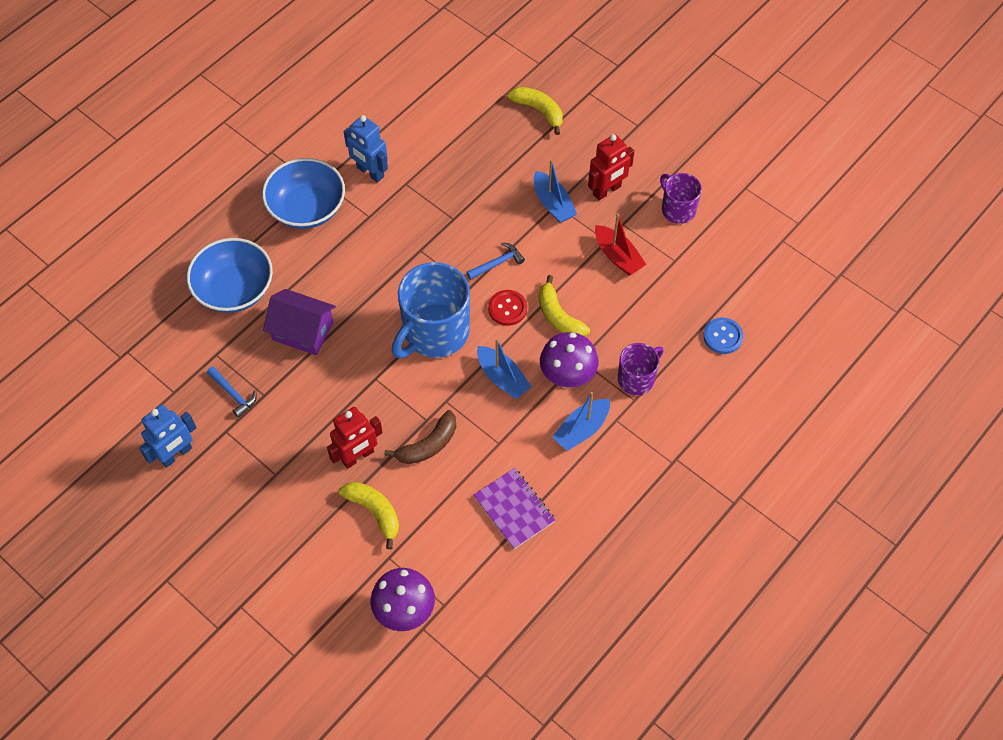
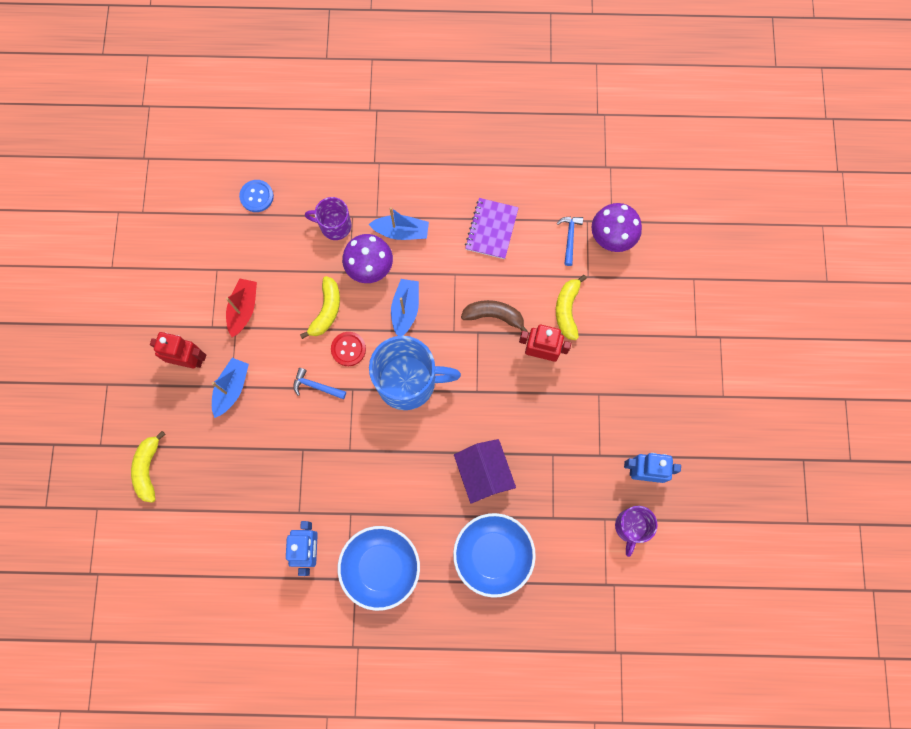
camera: 130 degrees left, 15 degrees up
blue hammer [207,366,257,418] -> blue hammer moved to [557,217,583,266]
purple mug [660,173,702,224] -> purple mug moved to [615,506,658,557]

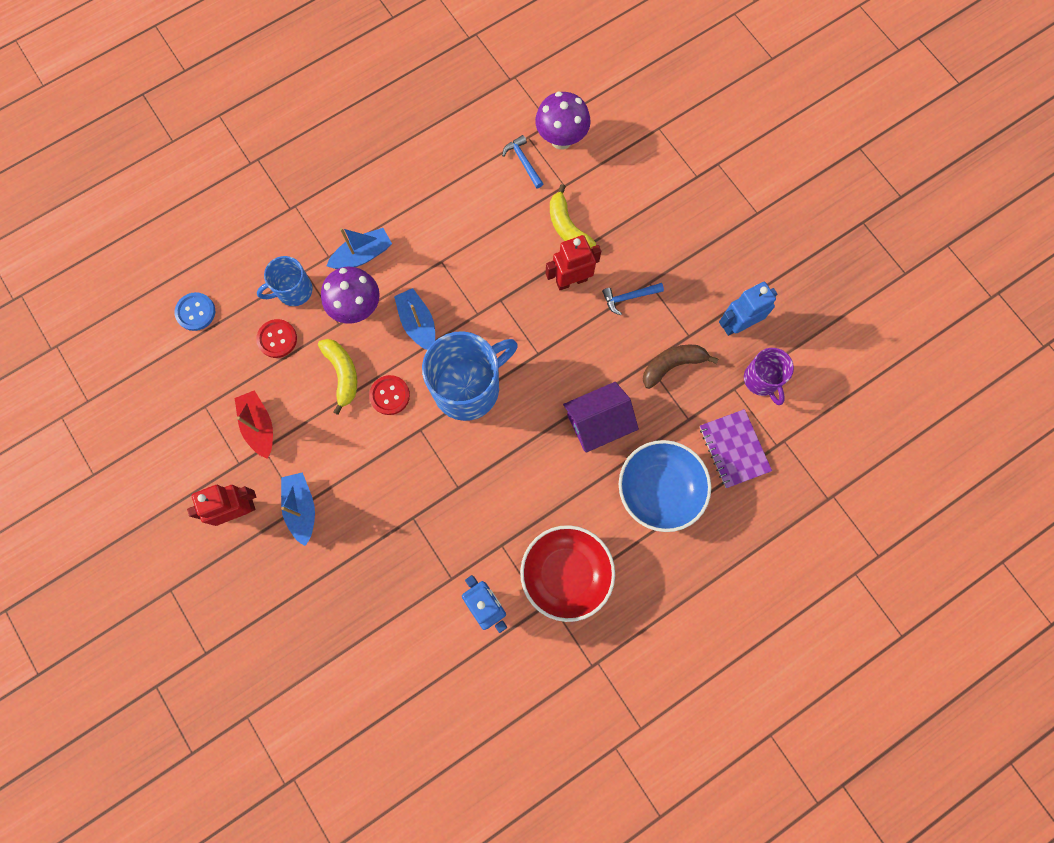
camera: 35 degrees left, 0 degrees up
yellow banana [131,431,165,503] -> none
blue hammer [293,368,346,399] -> blue hammer moved to [602,283,664,315]
purple mug [305,197,351,240] -> blue mug [257,256,313,306]
blue bowl [338,526,420,611] -> red bowl [520,525,615,622]
purple house [454,439,516,504] -> purple house turned 60 degrees counterclockwise [563,382,639,453]
brown banana [461,300,528,332] -> brown banana moved to [643,345,718,389]
purple notebook [465,198,519,259] -> purple notebook moved to [700,409,772,488]
none -> red button [256,319,297,358]

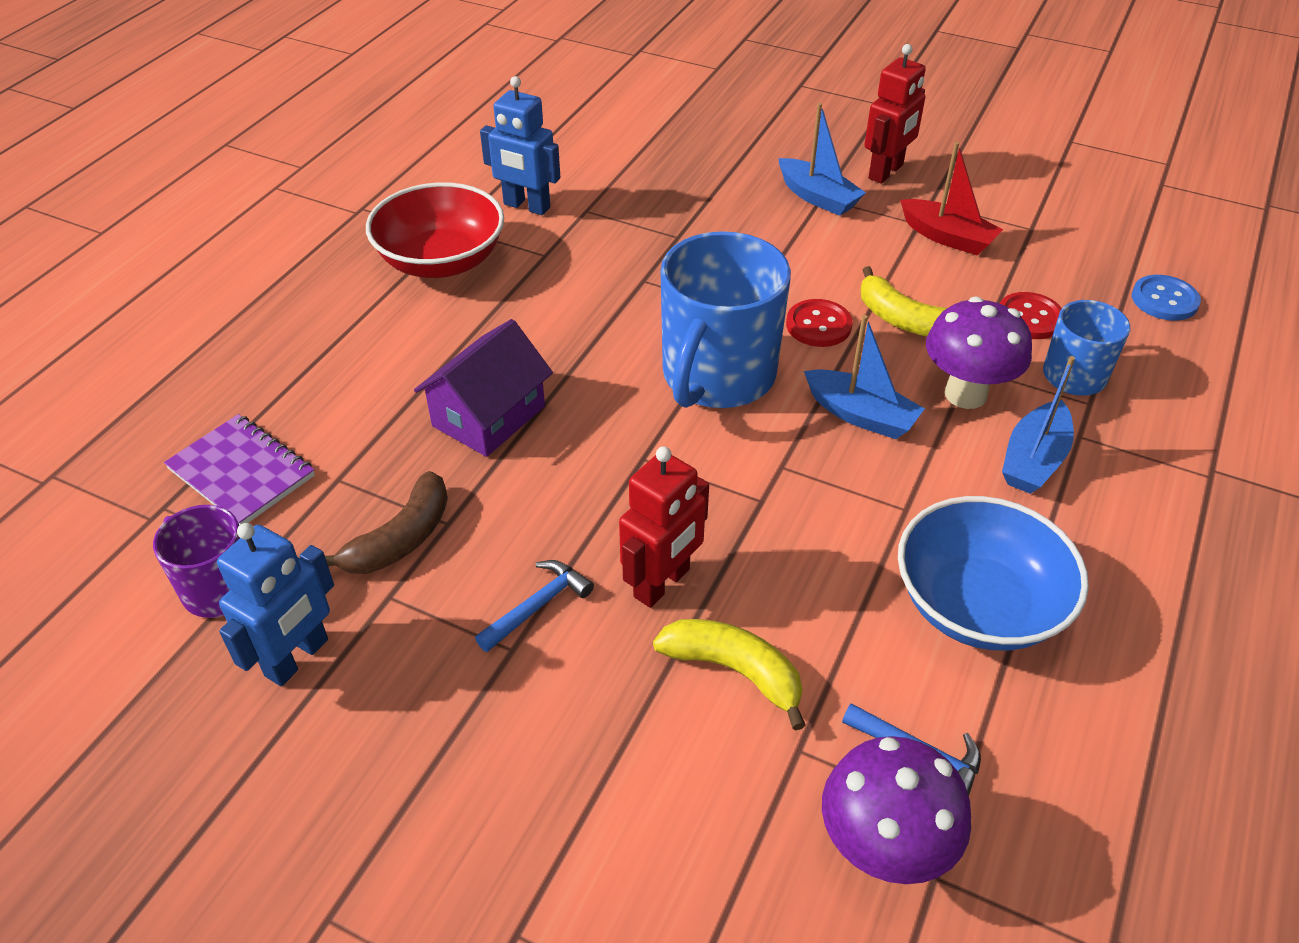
camera: 150 degrees right, 30 degrees down
blue bowl [619,440,711,532] -> blue bowl moved to [898,496,1089,650]

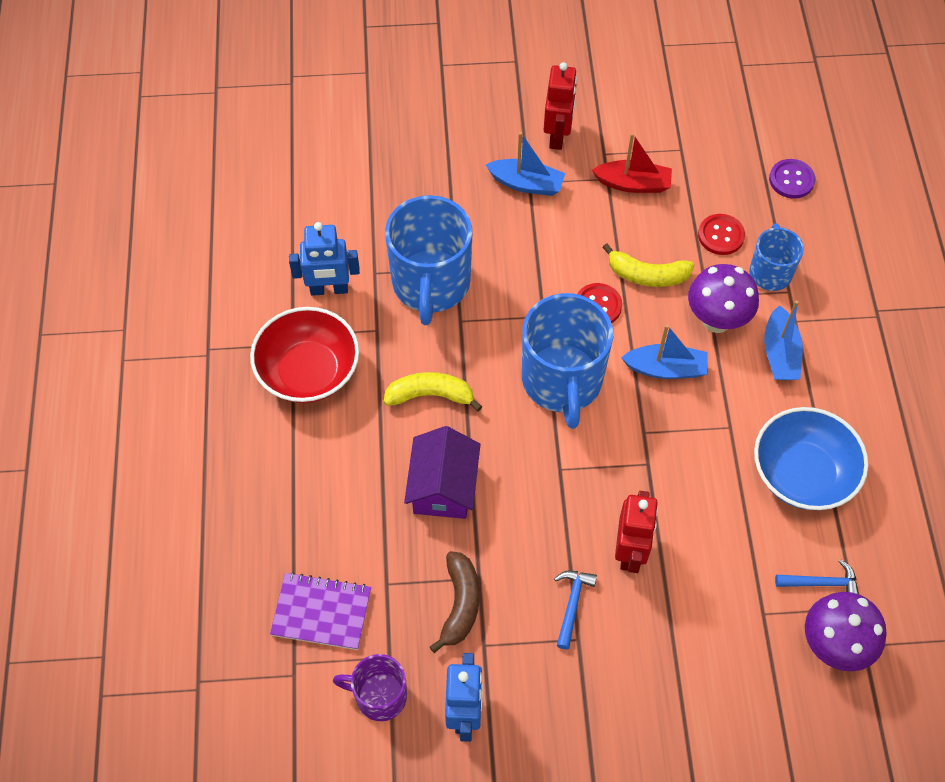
camera: 30 degrees left, 15 degrees up
yellow banana [653,619,805,730] -> yellow banana moved to [383,372,482,412]
blue button [1132,275,1201,321] -> purple button [769,159,816,199]
none -> blue mug [385,195,473,325]

